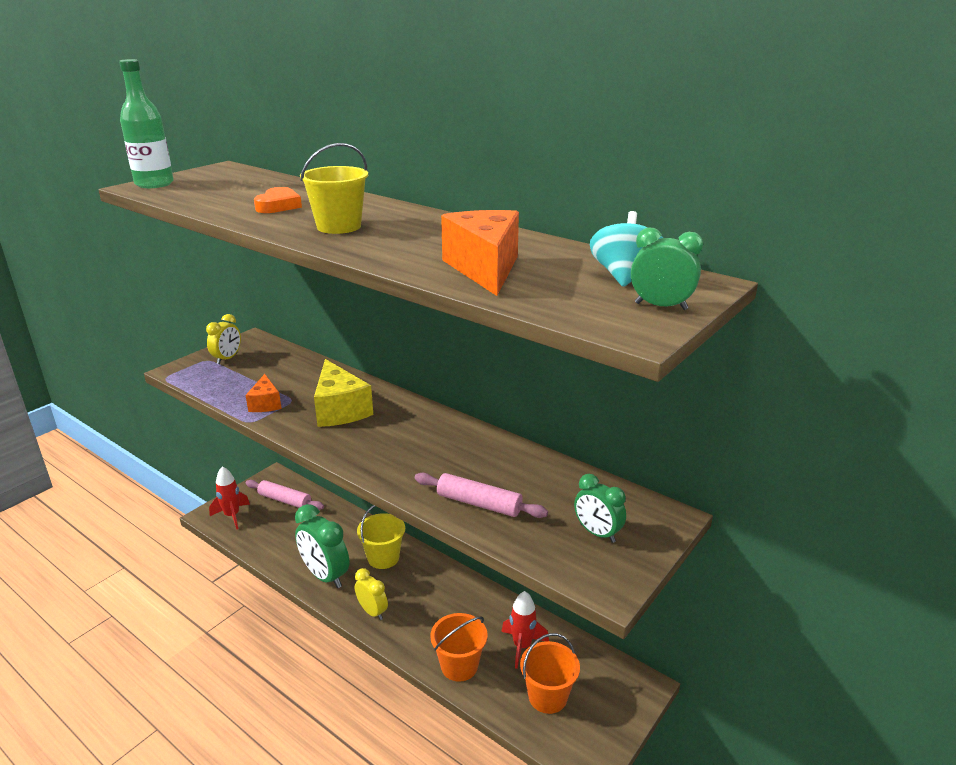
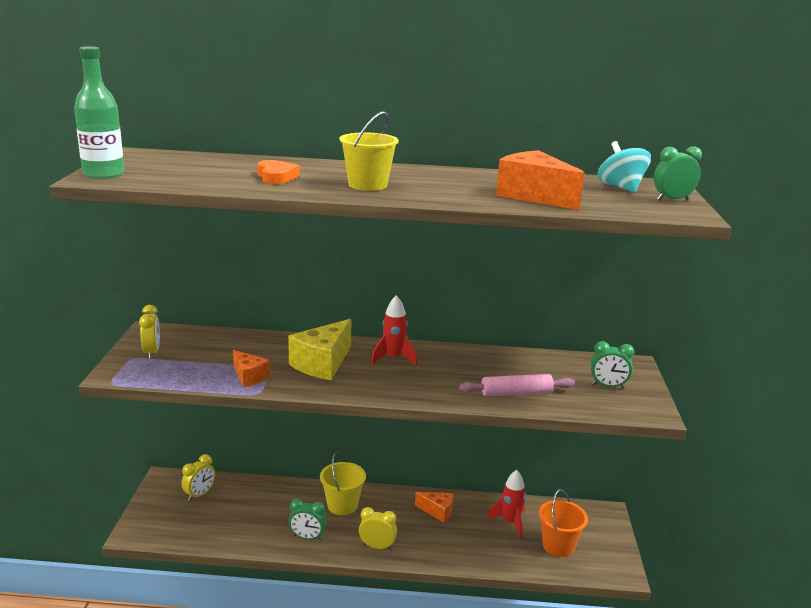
camera: 35 degrees left, 5 degrees down
red rocket [209,466,250,530] -> red rocket moved to [371,295,417,366]
pink rolling pin [246,480,324,510] -> yellow clock [181,454,215,501]
green clock [295,504,349,588] -> green clock [289,498,327,540], size x0.58
yellow cheese [314,359,373,427] -> yellow cheese turned 90 degrees clockwise [288,319,352,380]
orange bucket [430,613,488,682] -> none
none -> orange cheese [415,492,453,523]

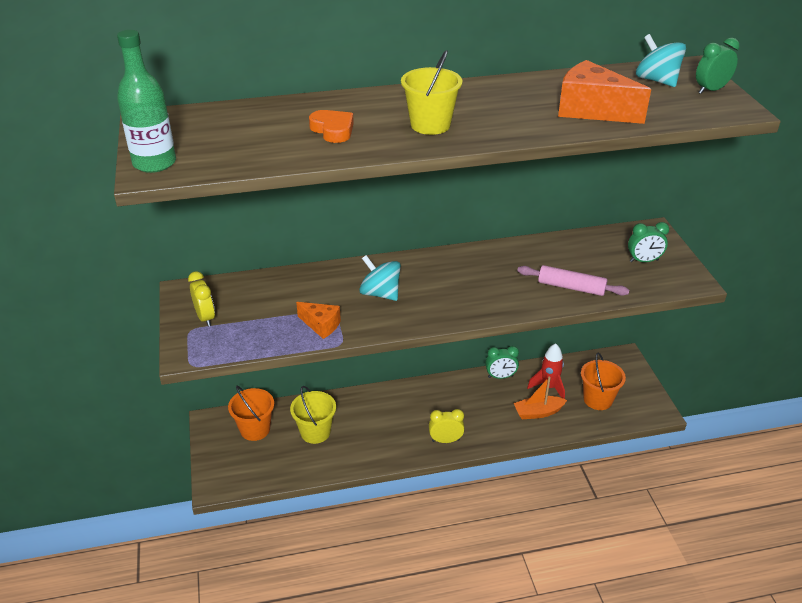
camera: 15 degrees left, 15 degrees up
yellow clock [181,454,215,501] -> orange bucket [228,386,274,441]
yellow cheese [288,319,352,380] -> turquoise spinning top [359,255,401,301]
green clock [289,498,327,540] -> green clock moved to [485,346,519,379]
yellow bucket [320,452,366,515] -> yellow bucket moved to [290,386,336,444]
red rocket [371,295,417,366] -> none
orange cheese [415,492,453,523] -> none
pink rolling pin [459,374,575,396] -> pink rolling pin turned 45 degrees clockwise [517,265,629,296]
none -> orange boat [514,377,567,419]

